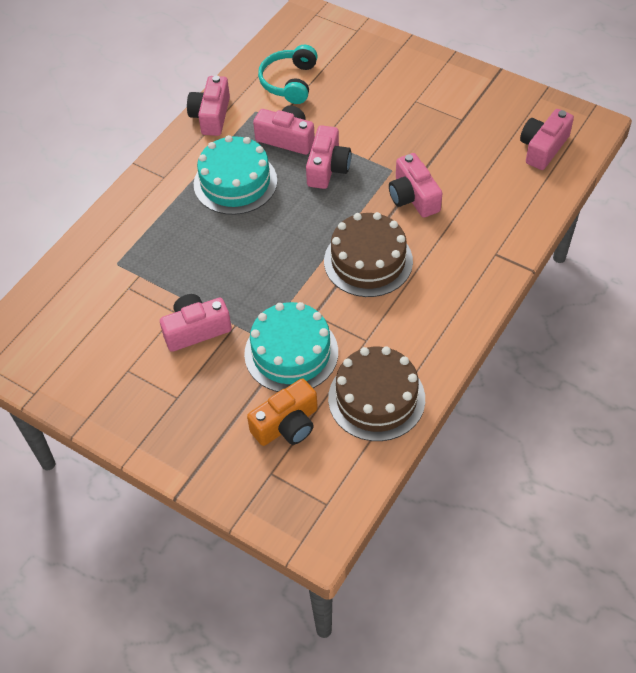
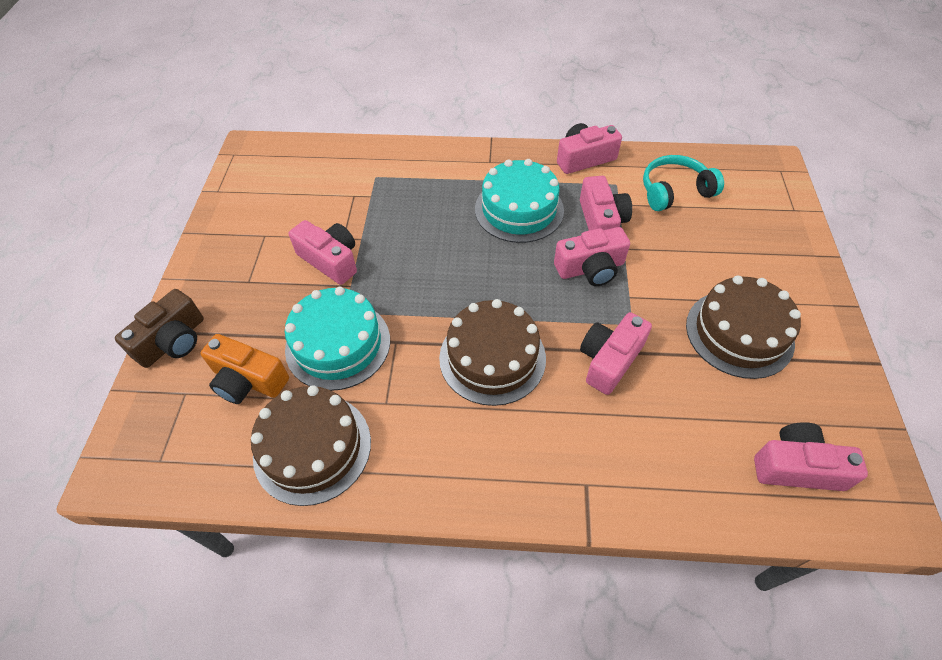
camera: 60 degrees right, 0 degrees up
none -> brown camera [115,289,204,368]
none -> brown cake [686,276,801,379]

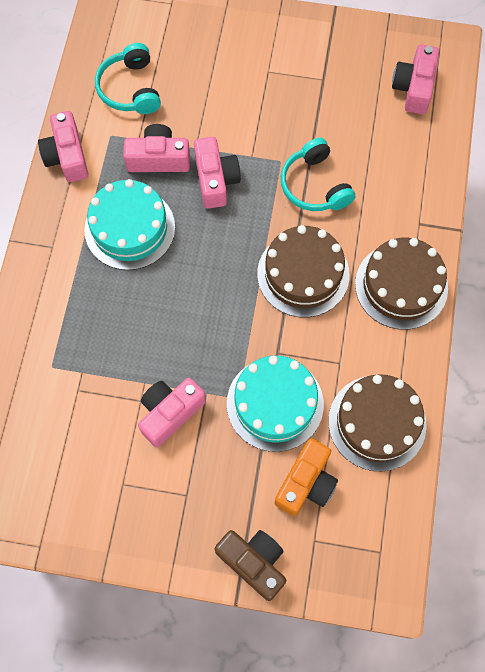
camera: 85 degrees left, 15 degrees up
pink camera [580,312,652,395] -> turquoise headphones [281,138,355,211]
brown cake [686,276,801,379] -> brown cake moved to [355,238,448,330]

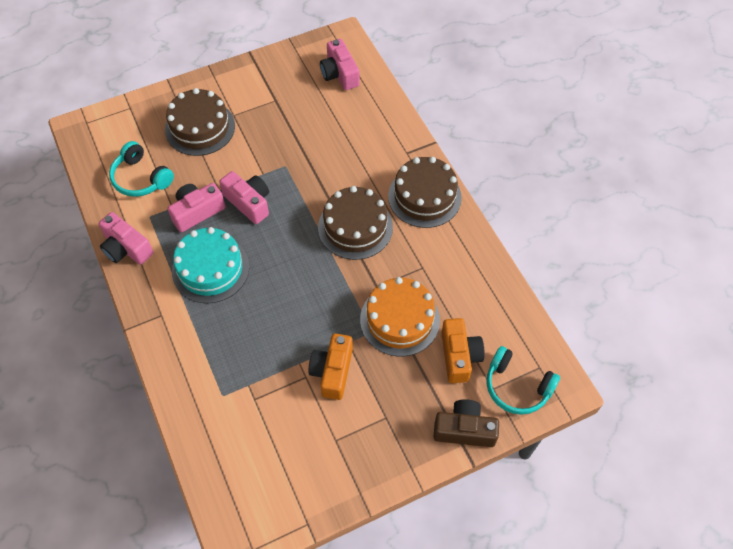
camera: 35 degrees left, 10 degrees down
pink camera [138,378,206,447] -> orange camera [308,333,353,400]
turquoise cake [227,356,324,452] -> orange cake [360,277,440,356]
turquoise headphones [281,138,355,211] -> turquoise headphones moved to [486,346,560,415]
brown cake [329,374,427,471] -> brown cake moved to [165,88,235,156]

